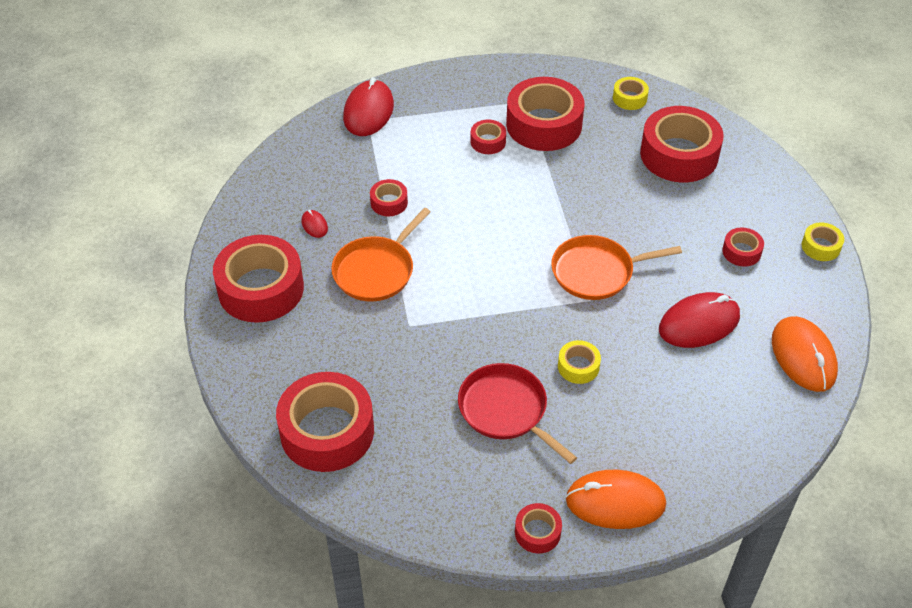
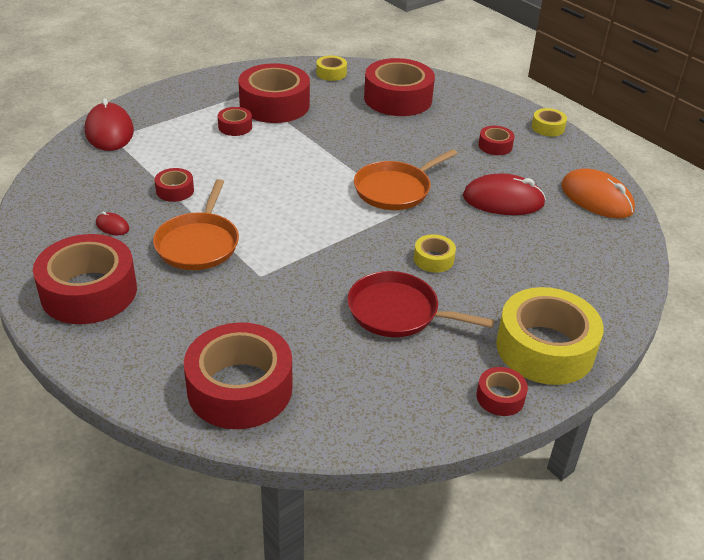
camera: 30 degrees left, 10 degrees down
orange mouse [566,470,666,529] -> yellow tape [496,287,604,385]
red mouse [659,292,740,348] -> red mouse turned 60 degrees clockwise [463,173,546,215]

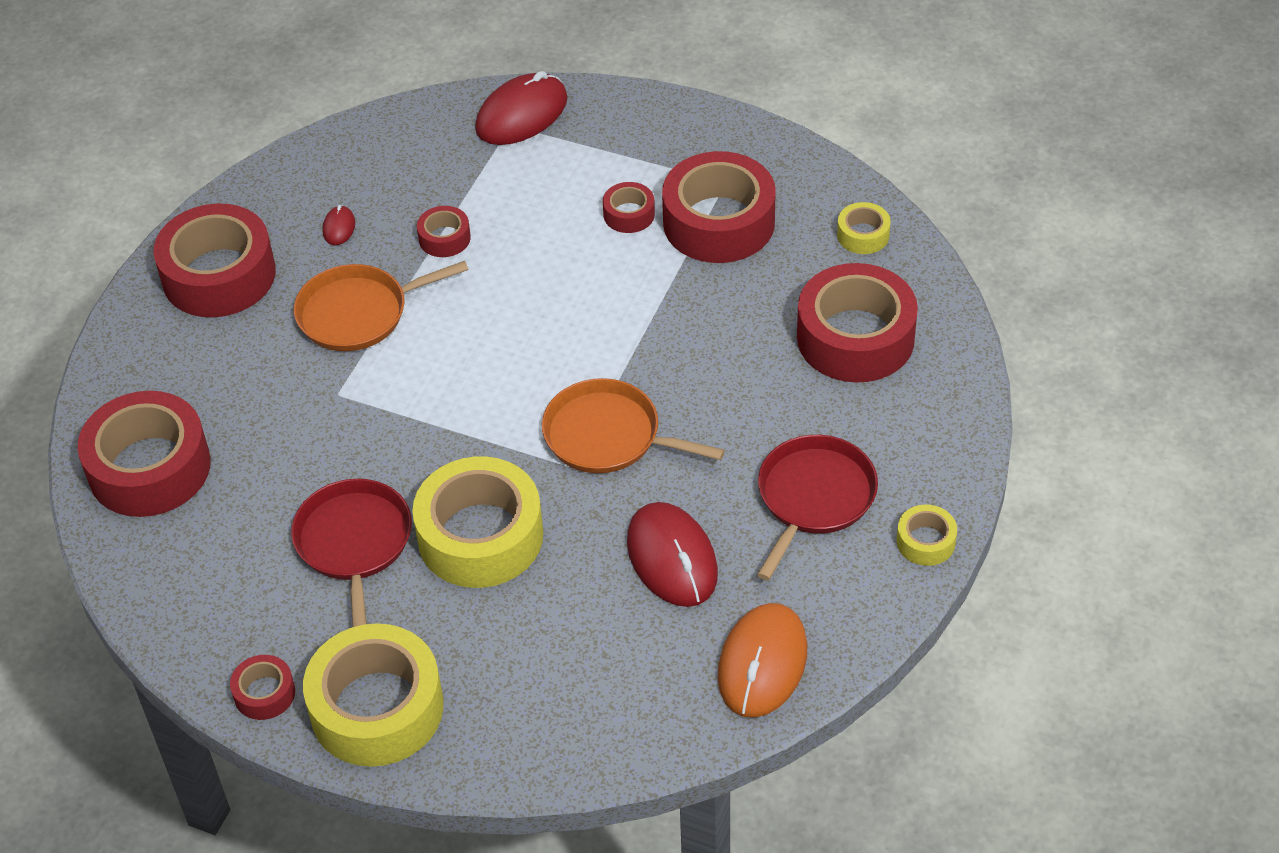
camera: 65 degrees right, 10 degrees up
yellow tape [414,234,456,273] -> yellow tape [412,456,543,588], size x2.16
red tape [478,126,514,155] -> red pan [757,435,878,580]

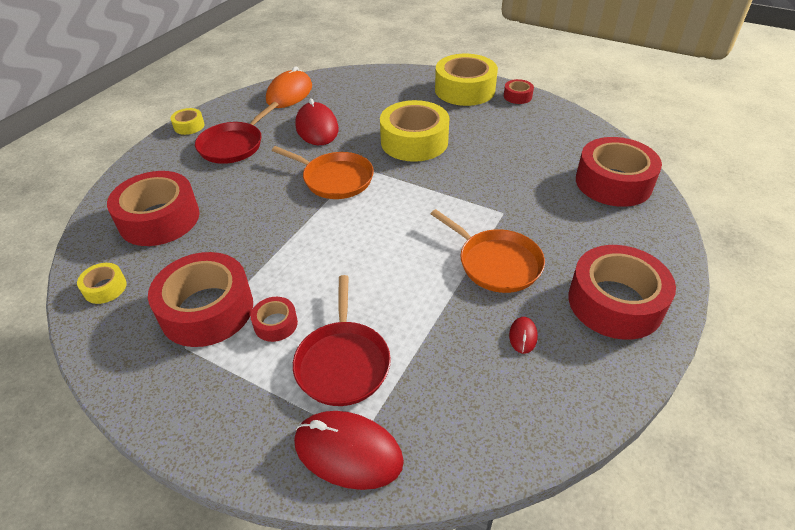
camera: 175 degrees left, 5 degrees down
red pan [291,479,412,627] -> red pan moved to [293,275,391,406]
orange pan [294,261,468,351] -> orange pan turned 60 degrees clockwise [431,209,545,293]
red tape [417,206,471,257] -> none
red mouse [475,71,568,145] -> red mouse turned 60 degrees clockwise [294,411,404,490]

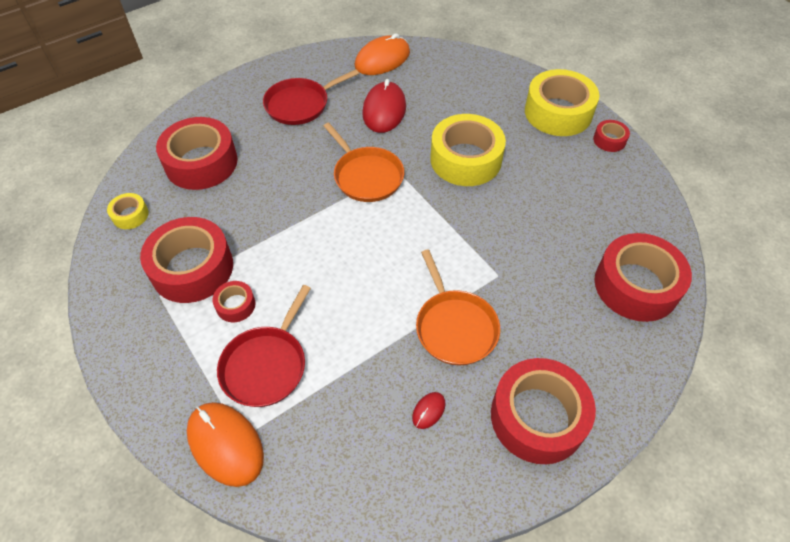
camera: 25 degrees right, 10 degrees up
yellow tape [170,108,204,135] -> none
red mouse [294,411,404,490] -> orange mouse [187,402,264,487]

